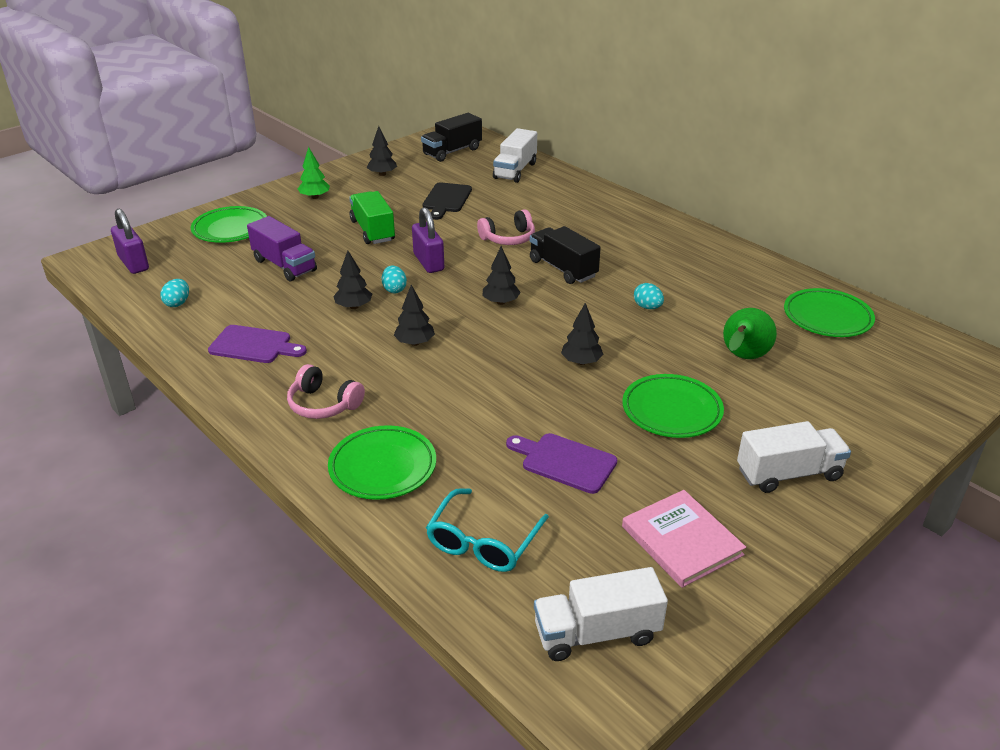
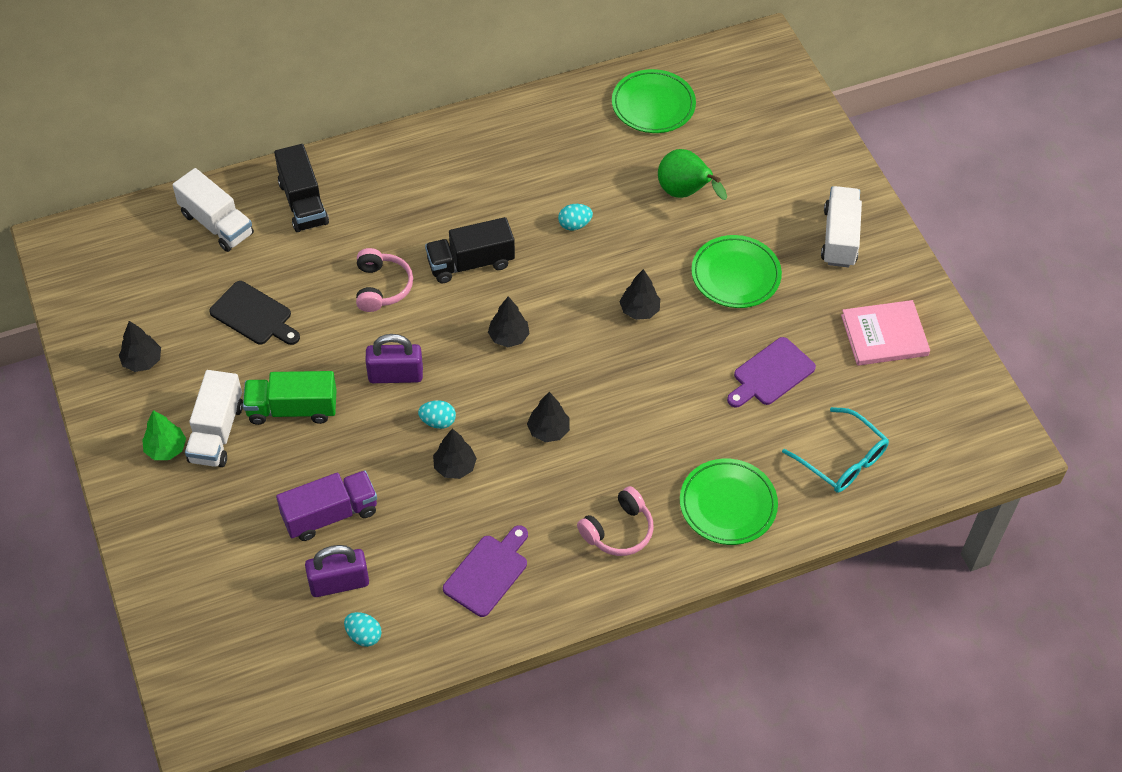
camera: 70 degrees left, 20 degrees up
purple padlock [111,209,149,274] -> purple padlock moved to [305,545,369,597]
green plate [191,206,267,243] -> none
black truck [421,113,482,162] -> black truck moved to [274,144,329,232]
white truck [534,567,668,661] -> white truck moved to [185,370,243,467]

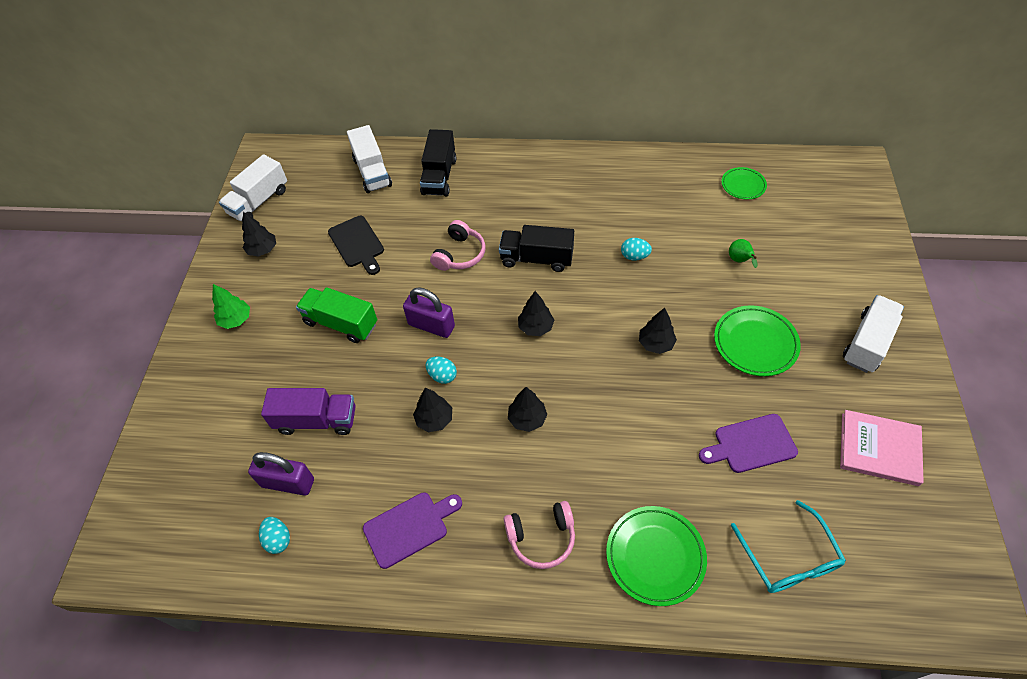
camera: 30 degrees right, 0 degrees up
white truck [185,370,243,467] -> white truck moved to [219,154,287,222]
green plate [612,69,696,133] -> green plate [721,167,767,200], size x0.62
green pear [658,149,727,200] -> green pear [729,239,757,268], size x0.54

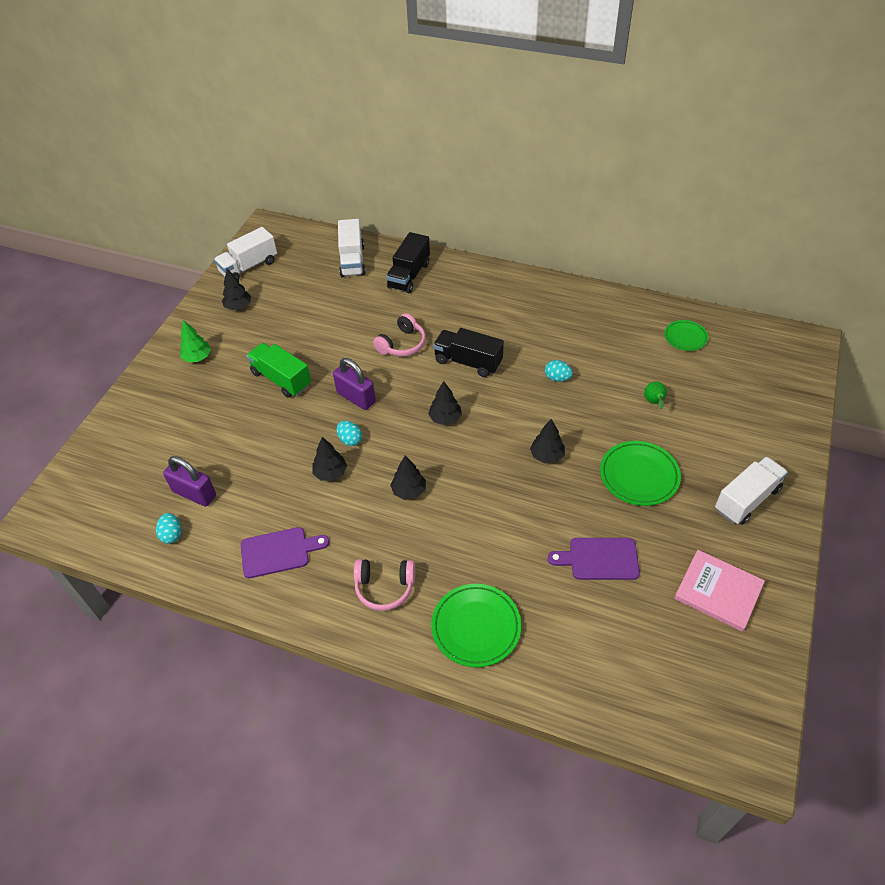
camera: 15 degrees right, 5 degrees down
purple truck [261,388,356,435] -> none
black cutting board [328,216,384,275] -> none
turquoise glasses [731,500,846,593] -> none

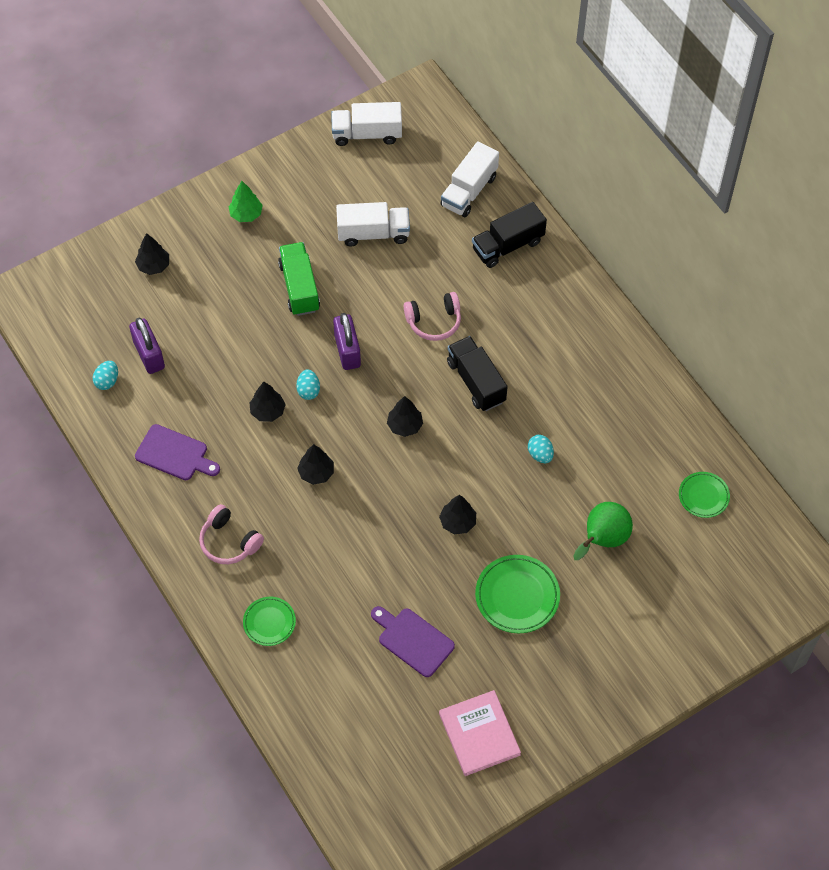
camera: 35 degrees right, 10 degrees up
black tree [222,269,251,310] -> black tree moved to [135,233,169,275]
green plate [431,584,521,667] -> green plate [243,597,296,646], size x0.62
green pear [644,382,667,409] -> green pear [573,502,633,560], size x1.84
white truck [715,456,788,525] -> white truck moved to [336,202,410,247]

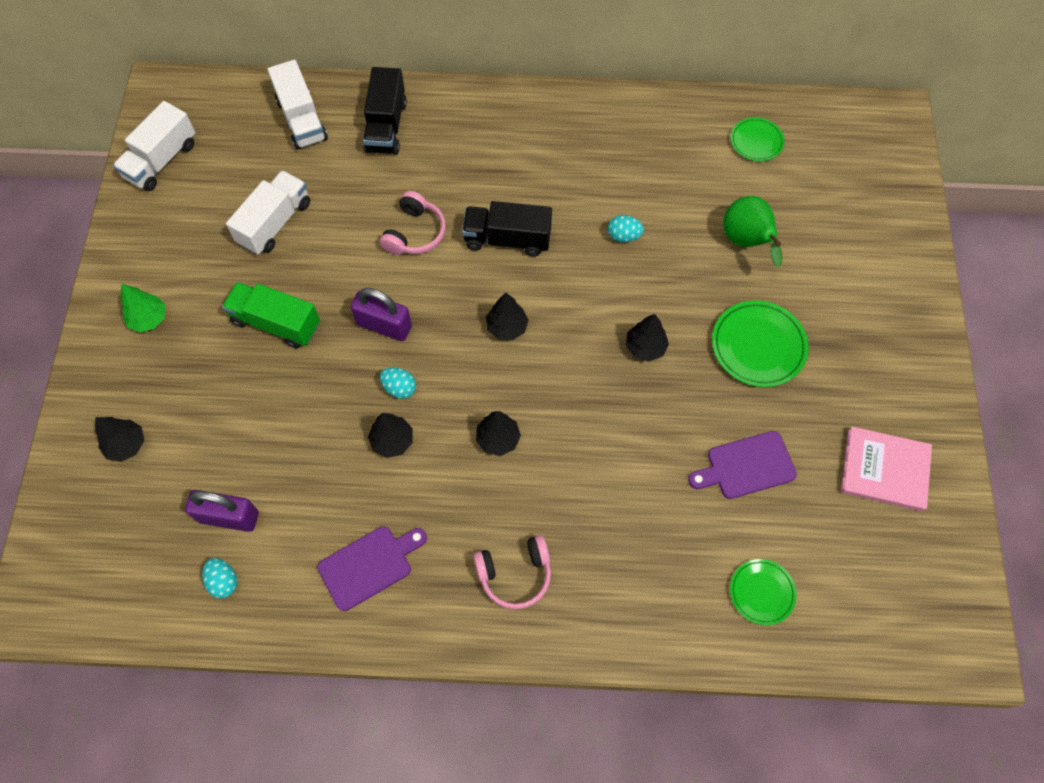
camera: 55 degrees left, 5 degrees up
green plate [243,597,296,646] -> green plate moved to [730,559,797,625]

